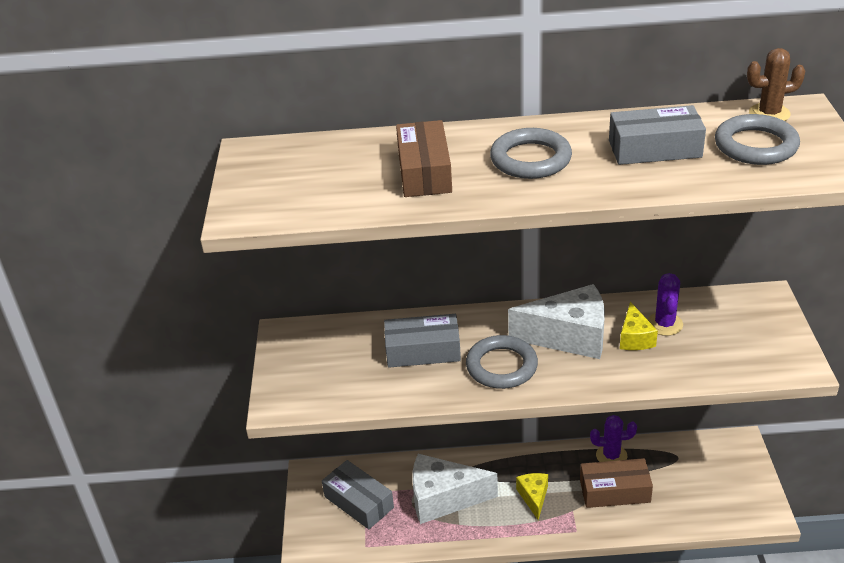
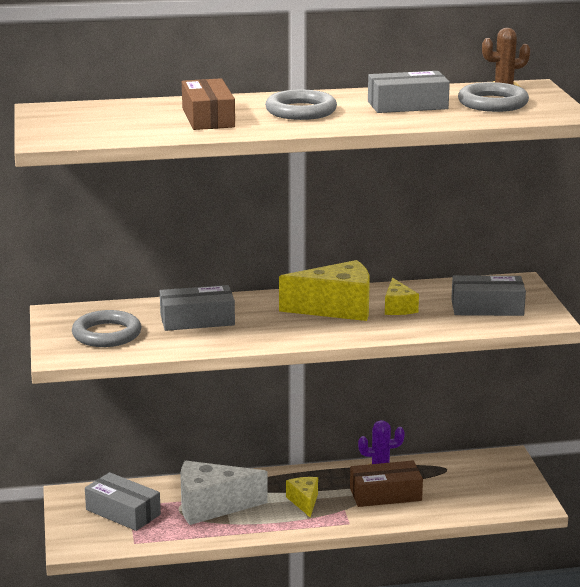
camera: 10 degrees left, 15 degrees down
grey ring [466,335,538,389] -> grey ring moved to [72,310,141,347]
white cheese [508,284,605,359] -> yellow cheese [279,260,370,321]
purple cactus [647,273,683,336] -> none
none -> grey box [451,275,526,316]

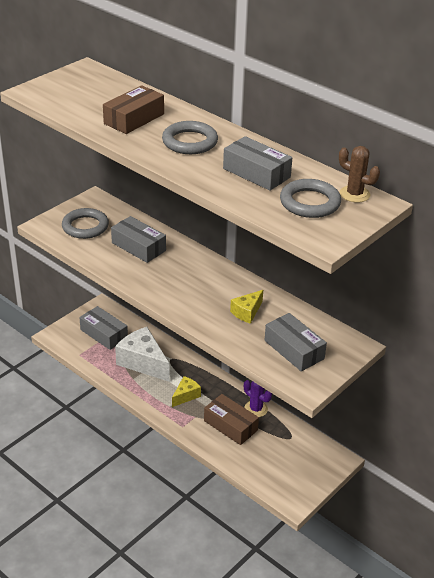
camera: 50 degrees right, 15 degrees up
grey box [85,472,161,531] -> grey box turned 45 degrees counterclockwise [79,306,128,350]
yellow cheese [279,260,370,321] -> none

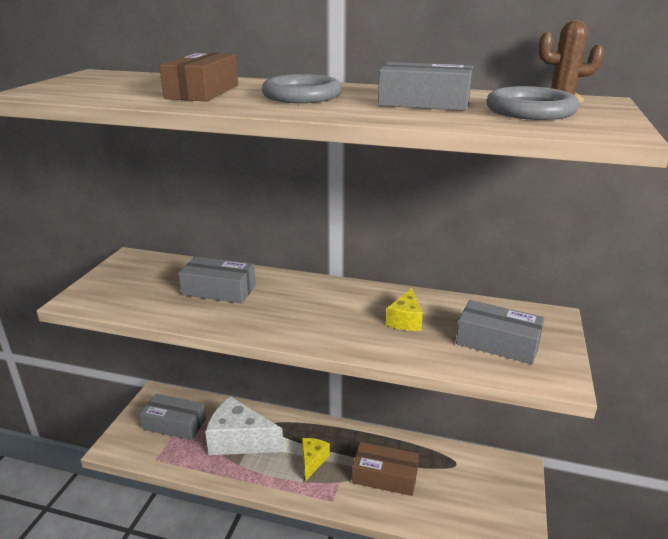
camera: 25 degrees left, 10 degrees down
grey ring [62,208,109,239] -> none
purple cactus [244,380,272,417] -> none

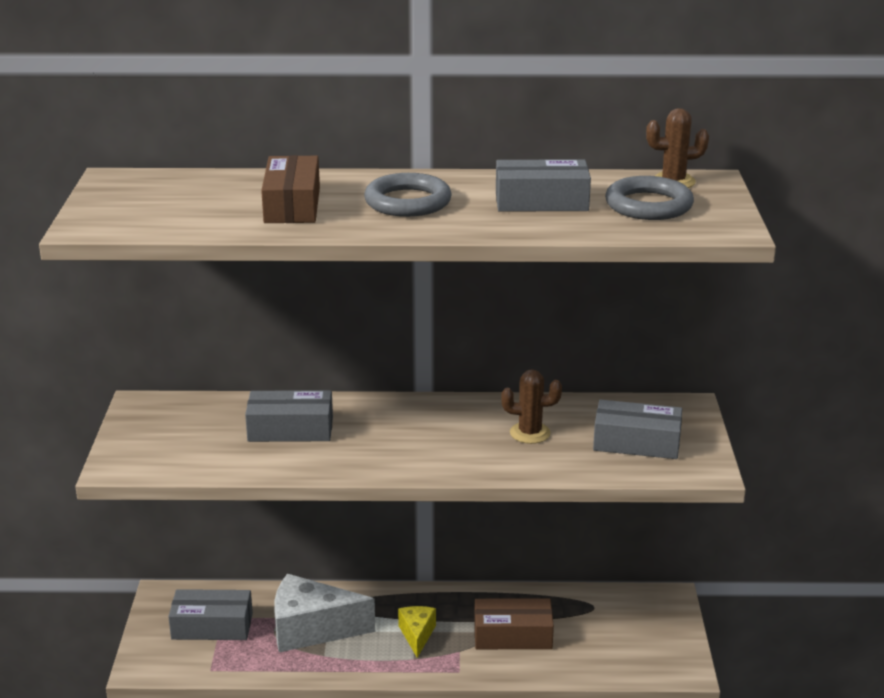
camera: 15 degrees left, 0 degrees up
yellow cheese [386,288,423,331] -> brown cactus [501,369,562,444]

